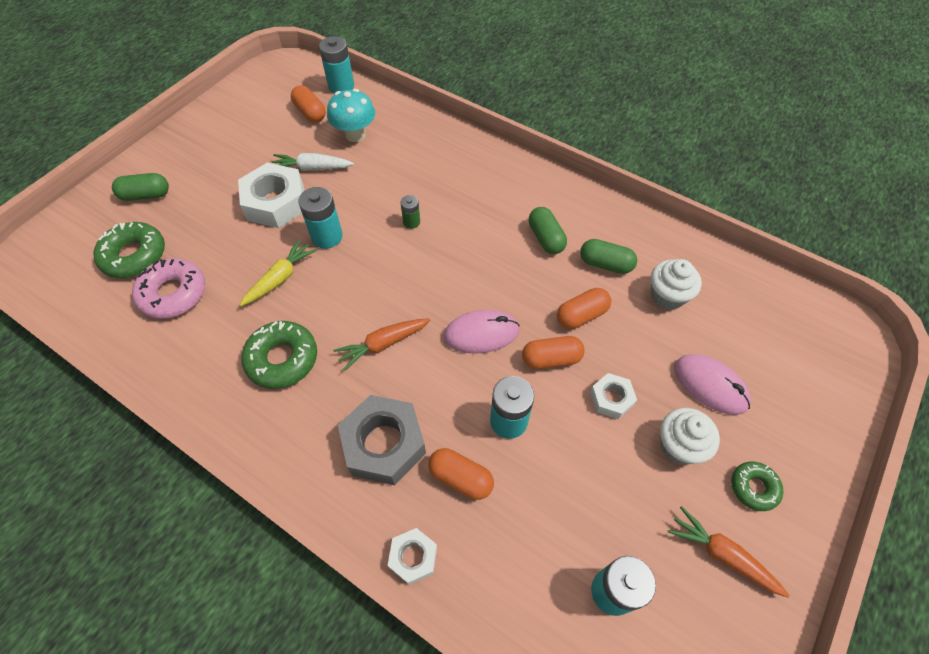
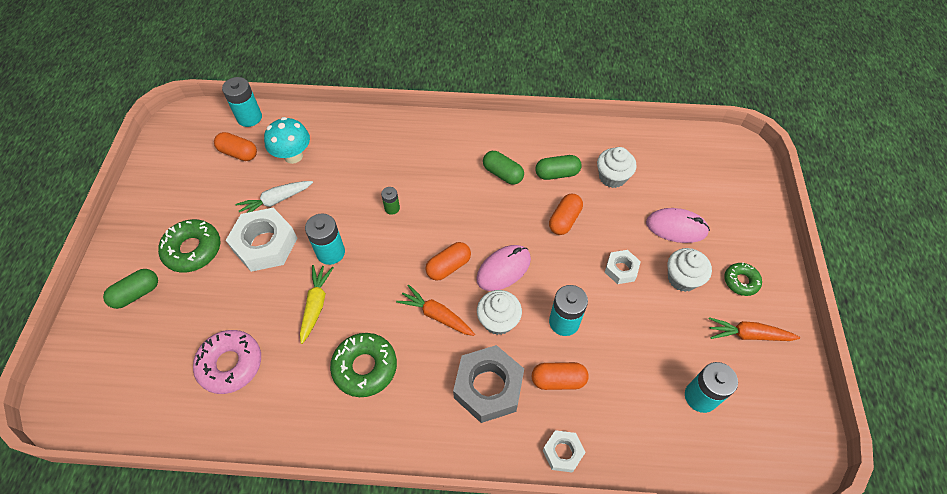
camera: 30 degrees left, 0 degrees up
green donut [93,222,165,278] -> green donut moved to [158,219,220,273]
orange carrot [333,318,430,371] -> orange carrot turned 90 degrees clockwise [396,285,475,336]
orange capsule [522,336,585,369] -> orange capsule moved to [425,242,471,281]
none -> white cupcake [477,290,522,335]

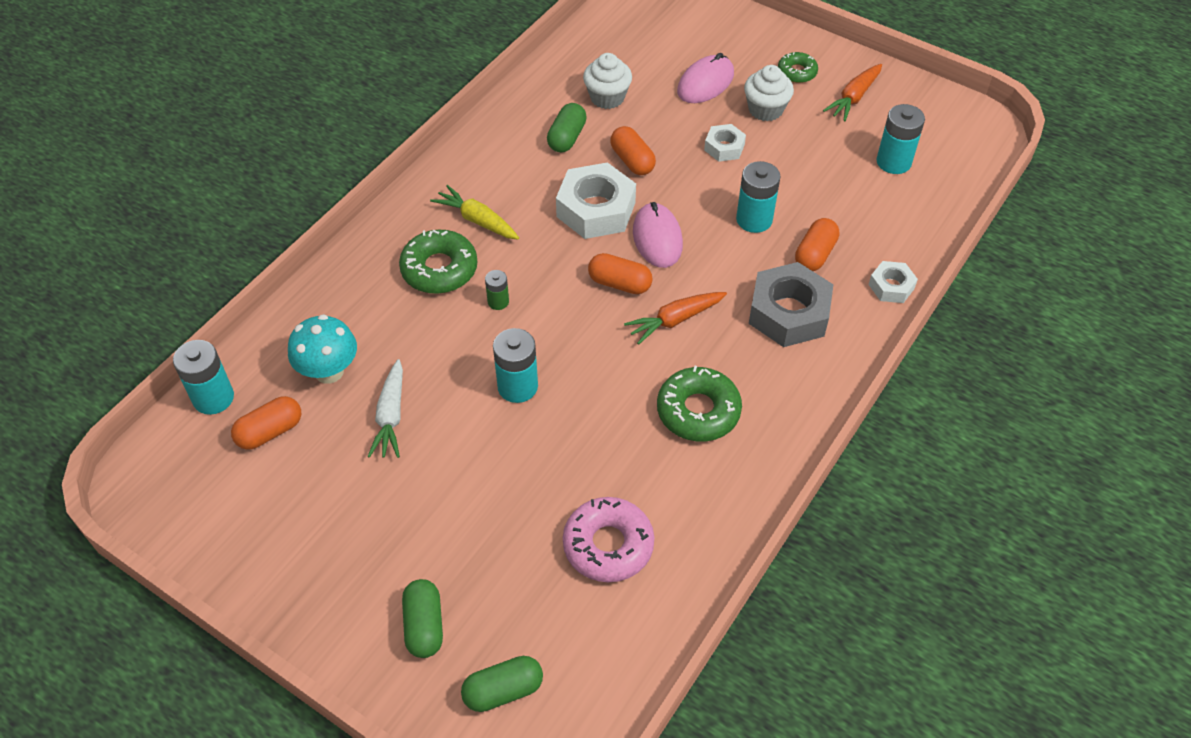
camera: 60 degrees left, 5 degrees down
green donut [158,219,220,273] -> green donut moved to [399,230,478,294]
white nut [226,208,297,272] -> white nut moved to [556,162,636,239]
yellow carrot [300,265,334,344] -> yellow carrot moved to [430,185,519,240]
orange capsule [425,242,471,281] -> orange capsule turned 60 degrees counterclockwise [588,253,653,294]
white cupcake [477,290,522,335] -> none
green capsule [483,151,524,185] -> green capsule moved to [461,656,543,712]

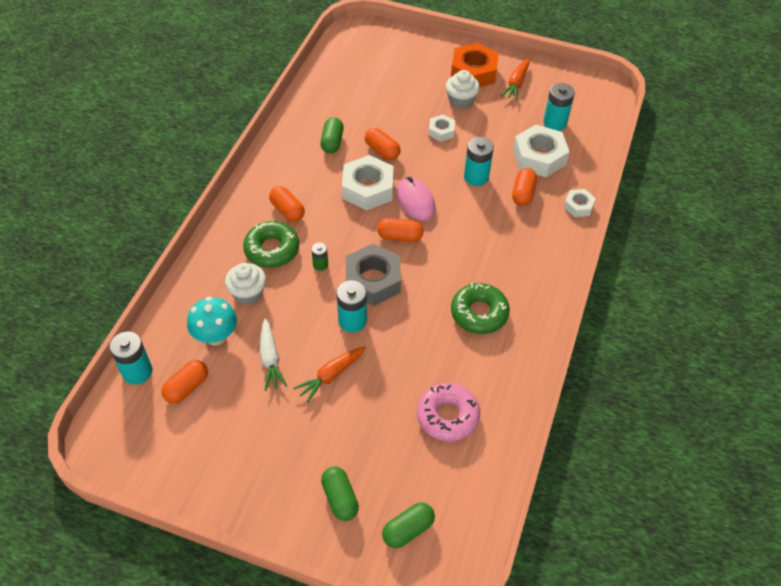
camera: 15 degrees left, 0 degrees up
yellow carrot [430,185,519,240] -> orange capsule [269,186,305,222]
white cupcake [583,53,632,109] -> white cupcake moved to [225,263,266,305]
orange carrot [624,292,727,345] -> orange carrot moved to [293,346,366,403]
pink mouse [677,53,734,103] -> none
grey nut [749,262,834,347] -> grey nut moved to [346,244,401,306]
green donut [778,52,818,83] -> orange nut [451,43,499,87]
none -> white nut [513,125,570,177]

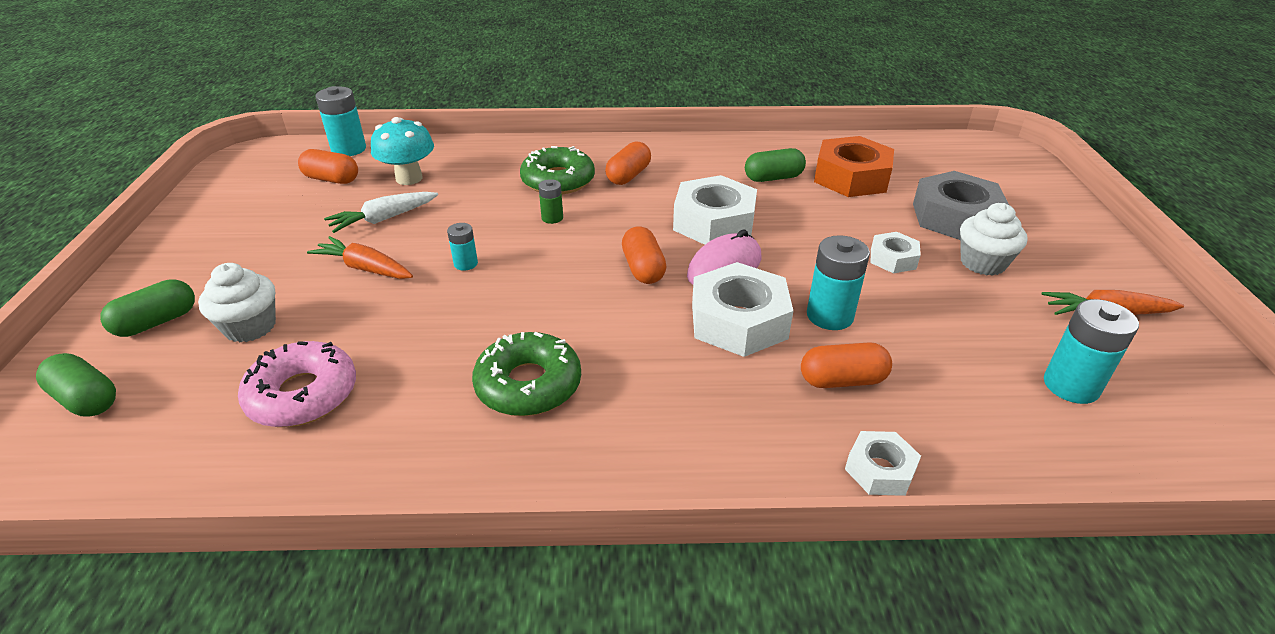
camera: 70 degrees right, 15 degrees down
white cupcake [225,263,266,305] -> white cupcake moved to [198,263,276,343]
turquoise battery [337,280,367,332] -> turquoise battery [447,223,478,271], size x0.56
grey nut [346,244,401,306] -> grey nut moved to [913,171,1009,240]
orange capsule [365,128,400,160] -> none
orange nut [451,43,499,87] -> orange nut moved to [814,136,894,197]
white nut [513,125,570,177] -> white nut moved to [692,262,793,357]

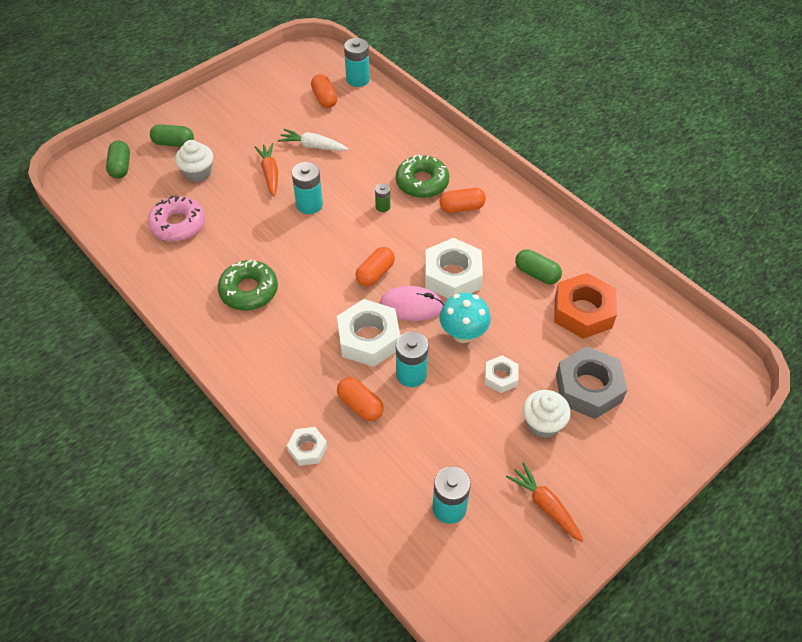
camera: 50 degrees right, 15 degrees up
turquoise mushroom [371,117,434,185] -> turquoise mushroom moved to [439,293,491,343]
turquoise battery [447,223,478,271] -> turquoise battery [292,162,323,214], size x1.79

